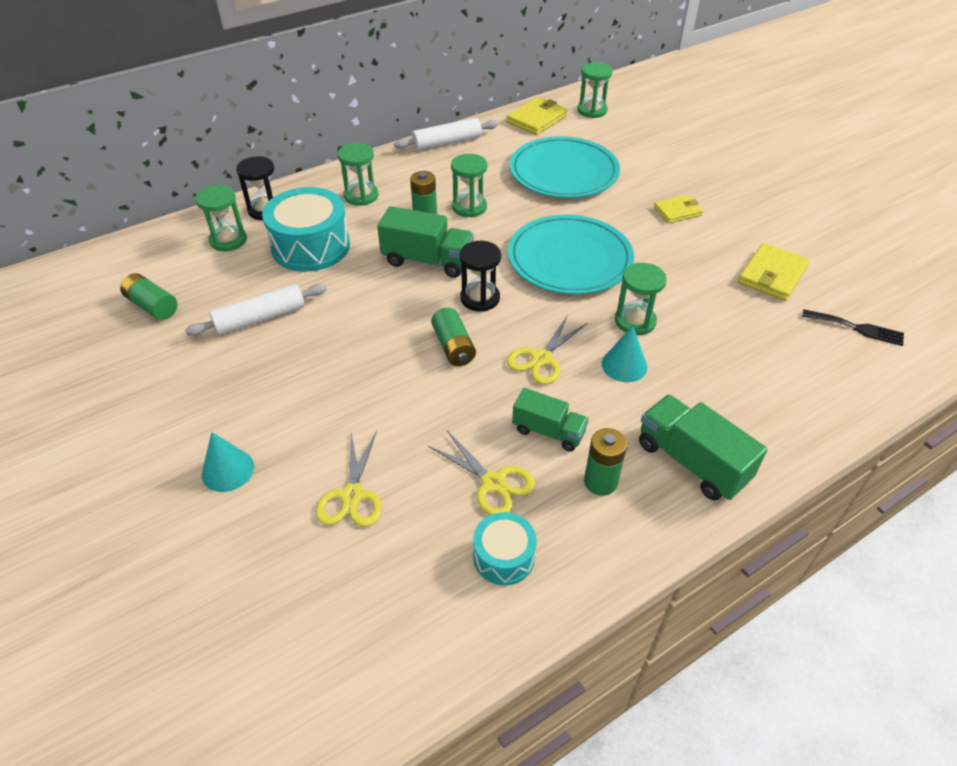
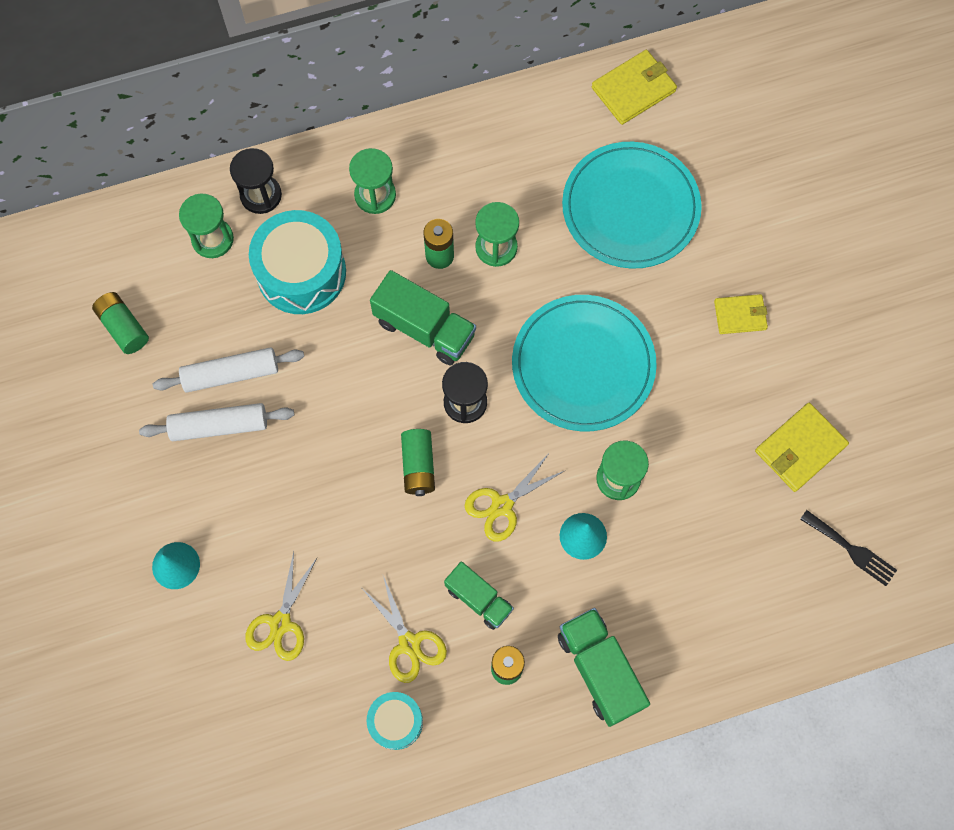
camera: 15 degrees right, 25 degrees up
white rolling pin [394,118,498,151] -> white rolling pin moved to [139,403,294,441]
green hourglass [577,62,613,118] -> none

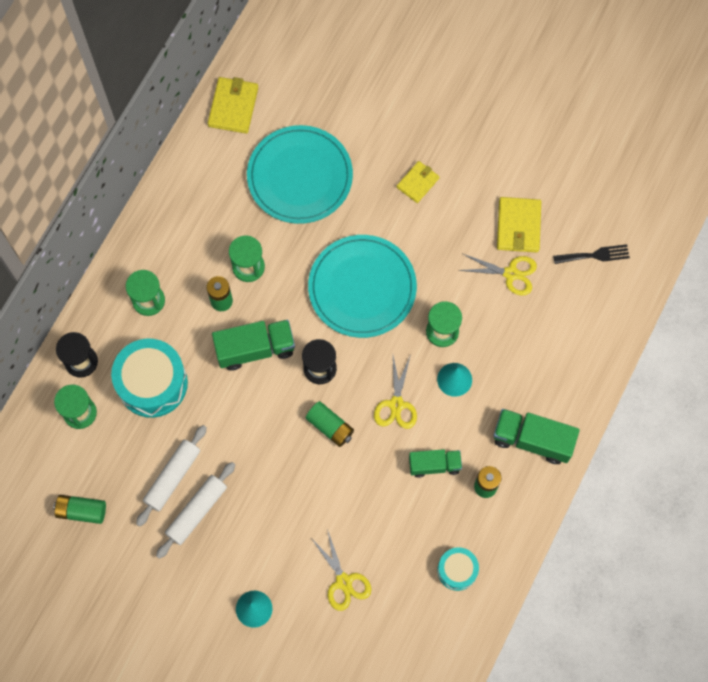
camera: 45 degrees left, 0 degrees up
yellow scissors [363,576,447,683] -> yellow scissors moved to [458,254,537,296]

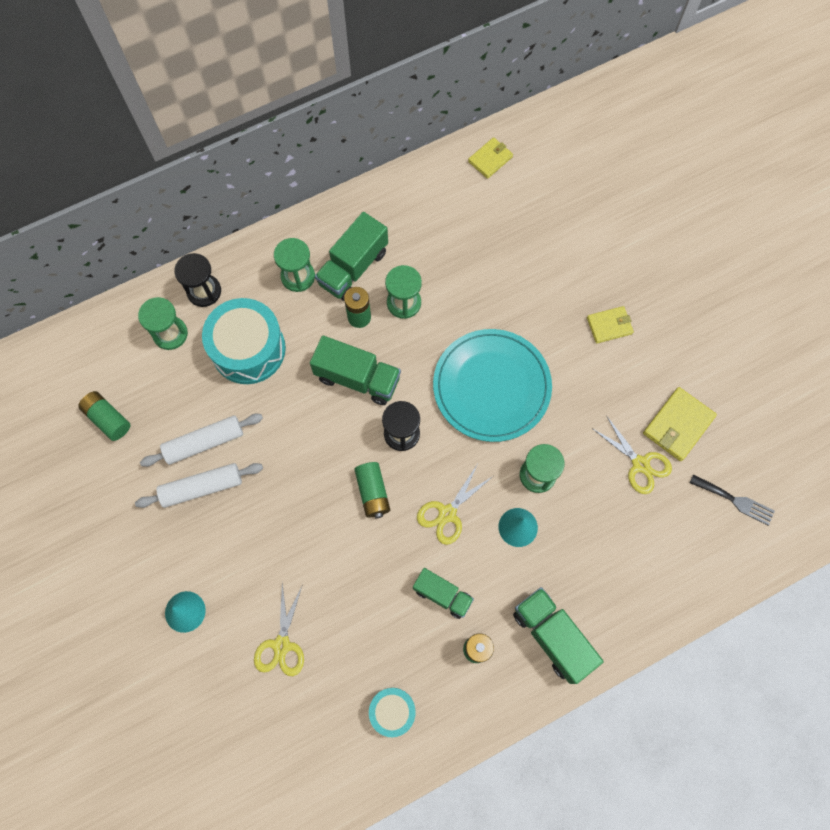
camera: 35 degrees right, 0 degrees up
yellow wallet [208,77,258,134] -> yellow wallet [468,137,513,179], size x0.66
turquoise plate [247,125,353,224] -> none
none -> green truck [315,212,388,301]

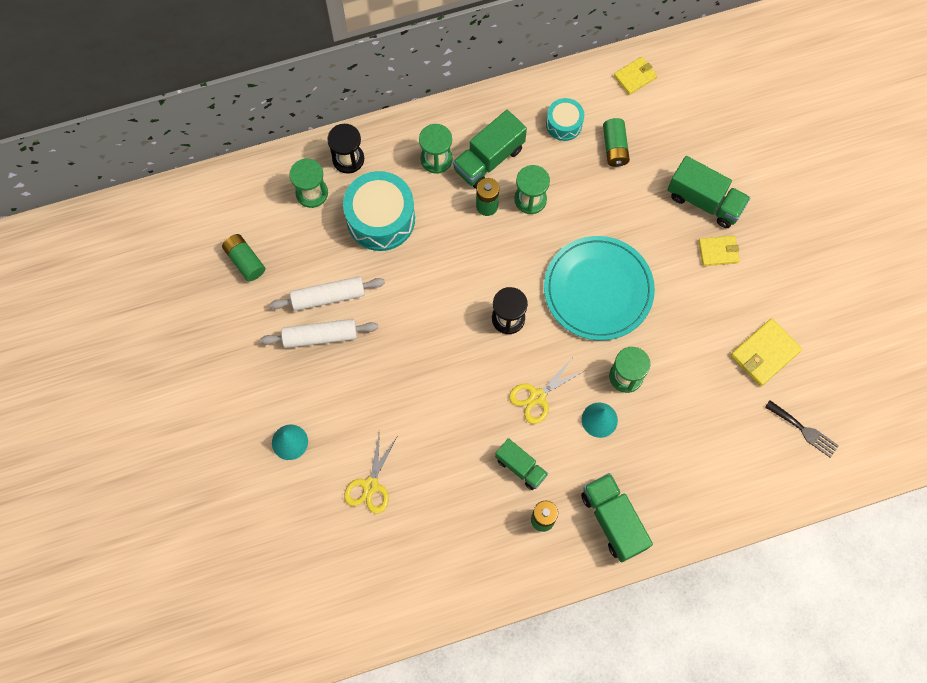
camera: 10 degrees right, 0 degrees up
green truck [310,336,401,405] -> green truck moved to [668,156,750,228]
green battery [354,462,390,518] -> green battery moved to [603,118,630,167]
turquoise drum [369,688,416,737] -> turquoise drum moved to [546,98,584,141]
yellow scissors [593,415,672,494] -> none

